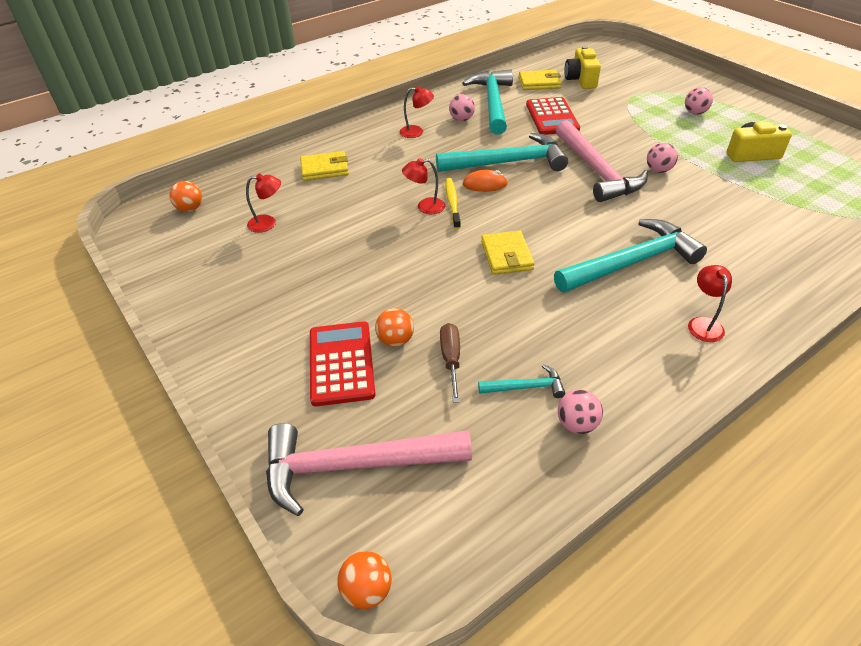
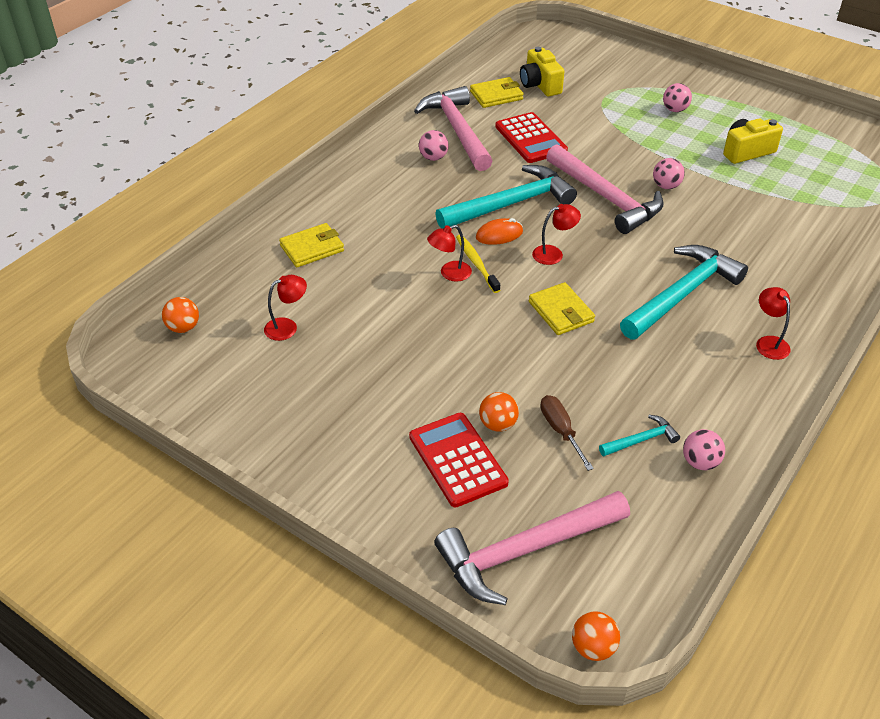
camera: 20 degrees left, 0 degrees up
red lamp [400,86,434,138] -> red lamp moved to [532,204,581,265]
turquoise hammer [462,69,513,135] -> pink hammer [414,86,492,171]

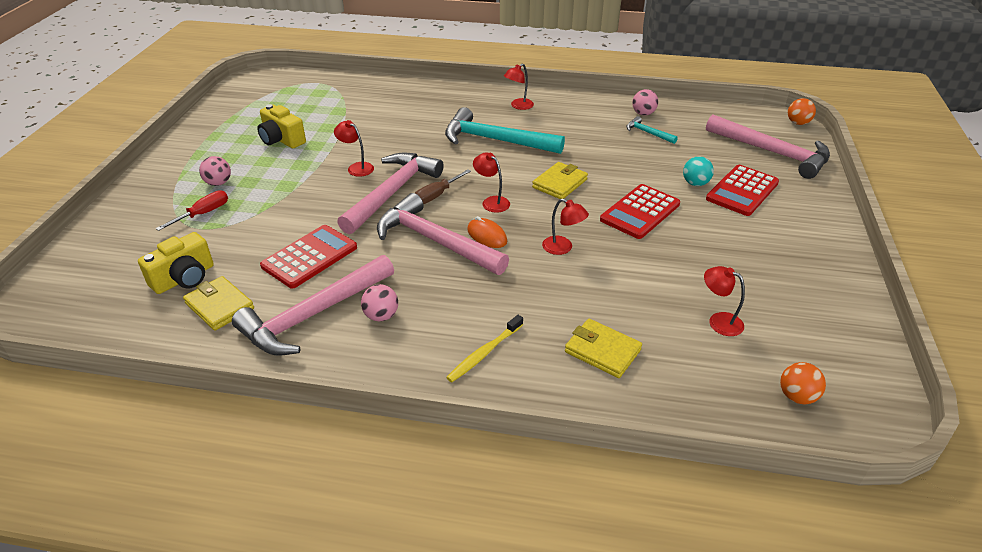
camera: 115 degrees left, 5 degrees down
turquoise hammer [435,165,577,229] -> pink hammer [377,193,509,275]
yellow toothbrush [456,235,500,293] -> yellow toothbrush moved to [446,315,523,382]
orange ball [479,392,519,432] -> turquoise ball [683,156,714,186]
brown screwdriver [541,395,594,471] -> brown screwdriver moved to [415,169,471,204]
pink ball [653,158,685,189] -> red lamp [334,120,374,177]
none -> red screwdriver [156,190,228,231]
none -> red calculator [600,184,680,239]

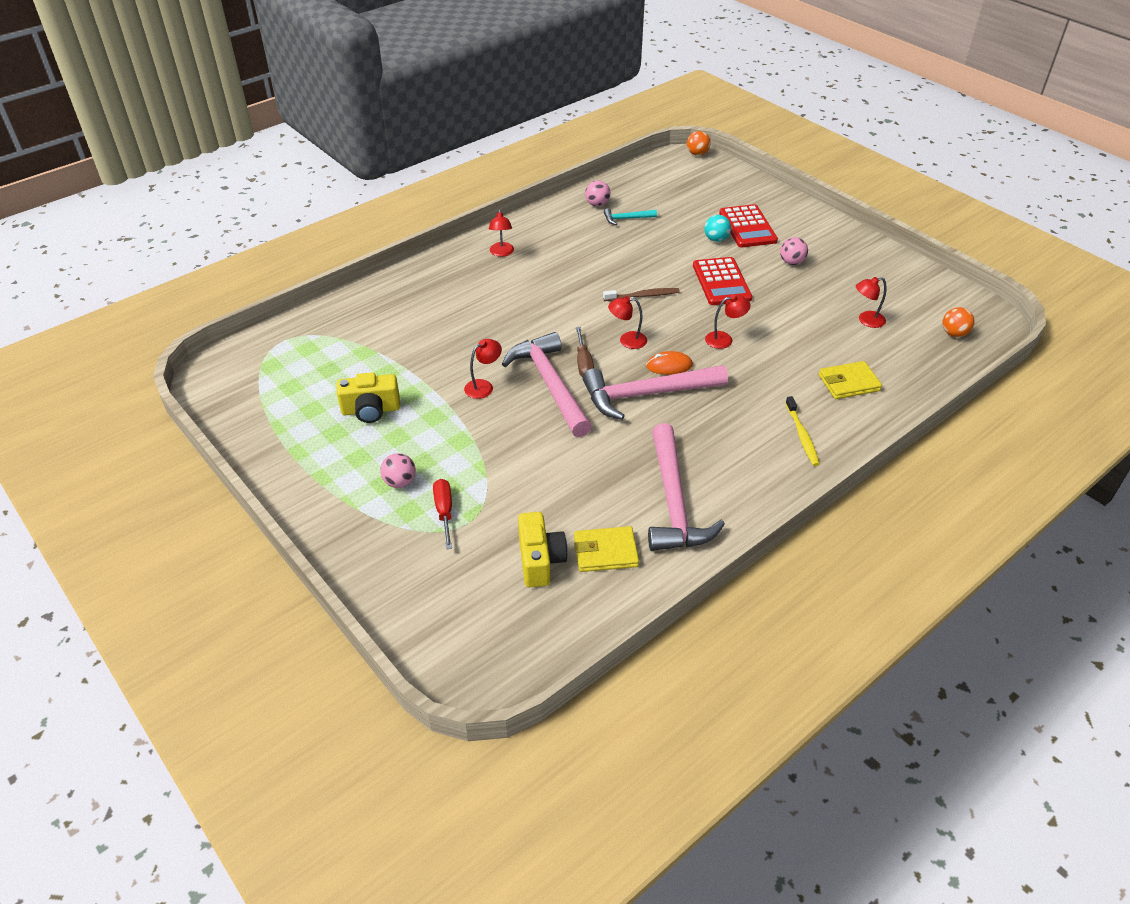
camera: 50 degrees left, 5 degrees up
red calculator [260,225,357,289] -> none
red lamp [334,120,374,177] -> red lamp turned 150 degrees clockwise [464,339,502,399]
pink ball [361,284,398,321] -> pink ball moved to [780,237,808,265]
turquoise hammer [445,107,565,154] -> none
yellow wallet [532,162,588,199] -> brown toothbrush [603,288,680,301]
pink hammer [706,114,830,179] -> none

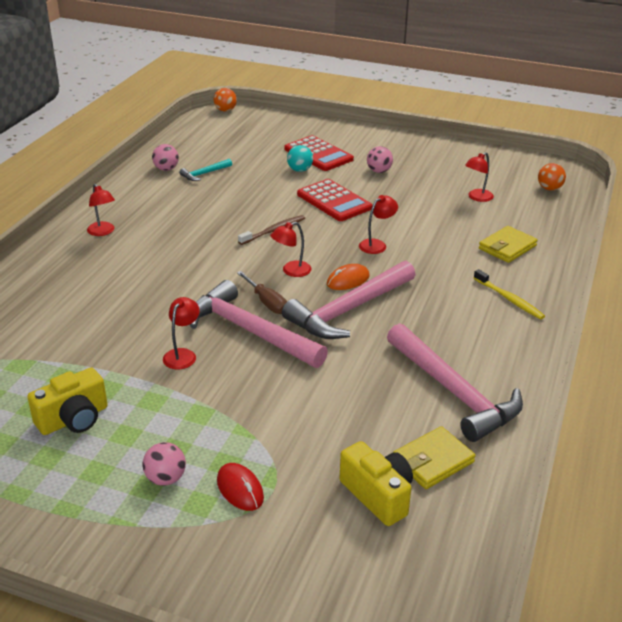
camera: 30 degrees left, 10 degrees down
red screwdriver [433,479,452,549] -> red mouse [217,463,264,511]

